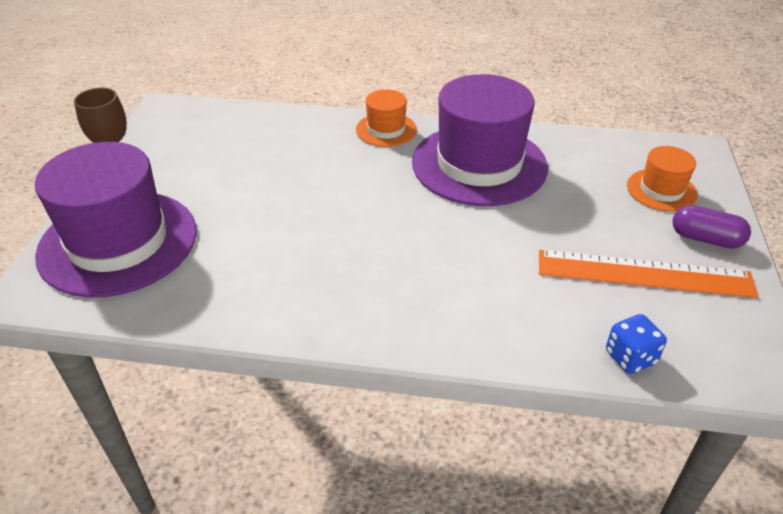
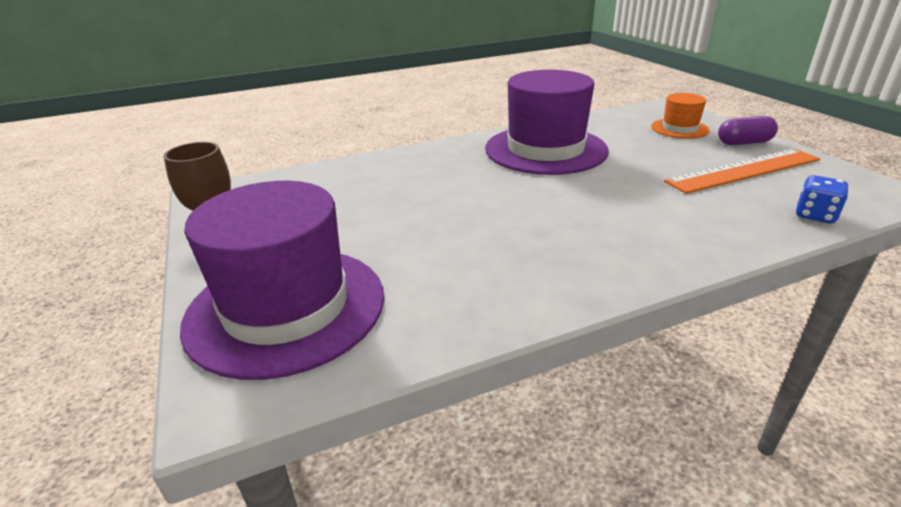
camera: 30 degrees left, 10 degrees down
orange hat [356,89,417,147] -> none

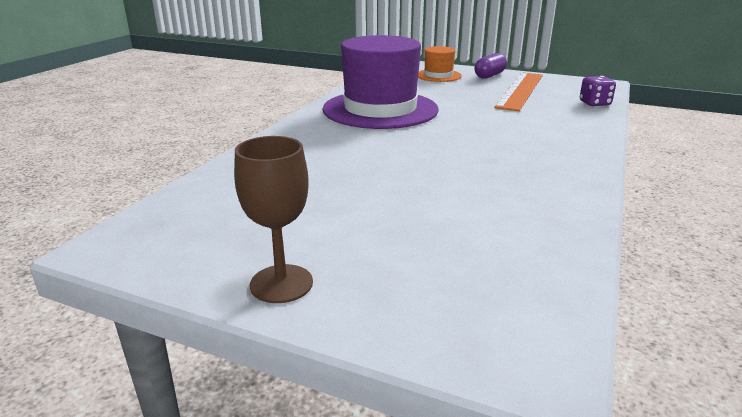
camera: 45 degrees left, 5 degrees down
purple hat [180,181,384,380] -> none
blue dice [796,175,849,223] -> purple dice [580,76,616,106]

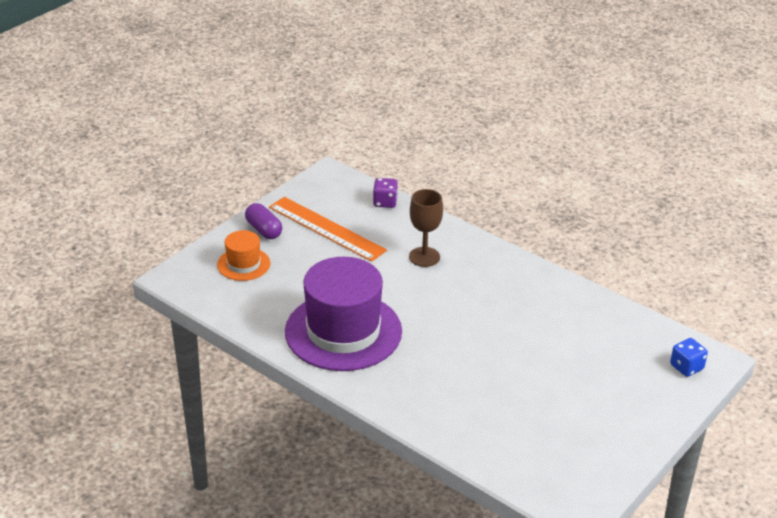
camera: 75 degrees left, 10 degrees up
brown goblet [234,136,313,303] -> brown goblet moved to [409,189,443,267]
none -> blue dice [670,338,708,377]

